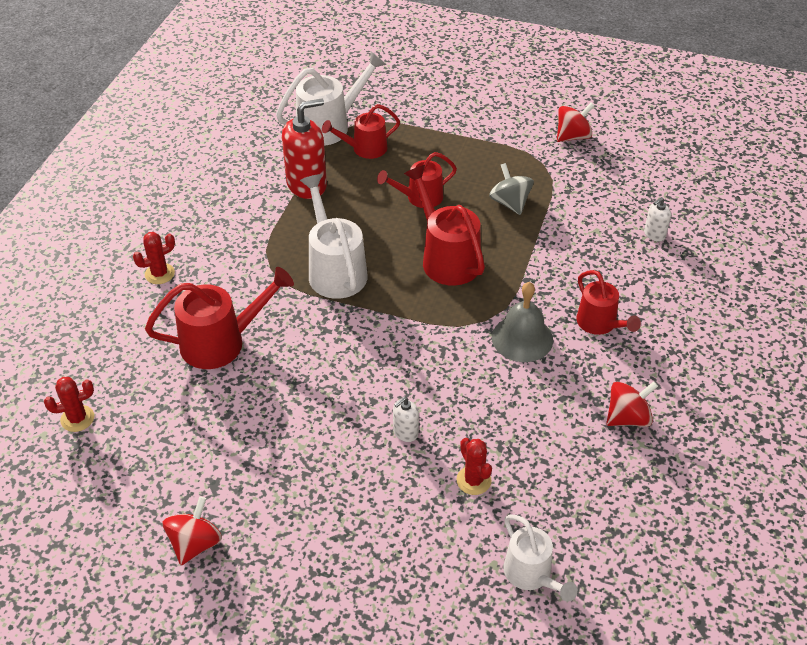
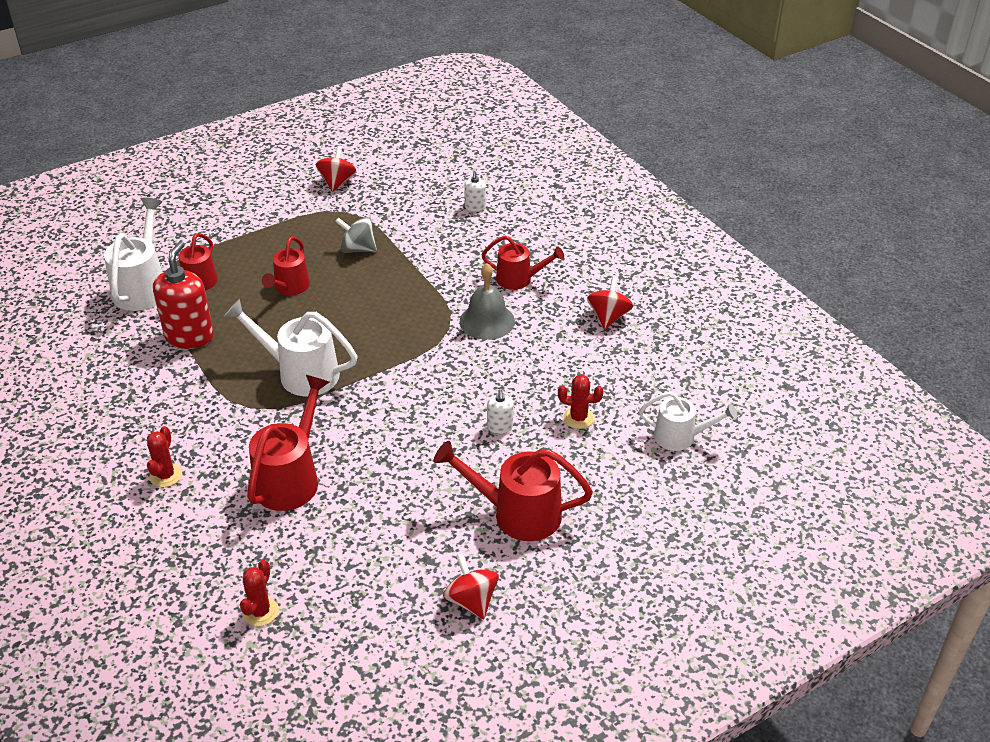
camera: 50 degrees left, 5 degrees down
red watering can [404,165,485,286] -> red watering can moved to [434,441,593,541]

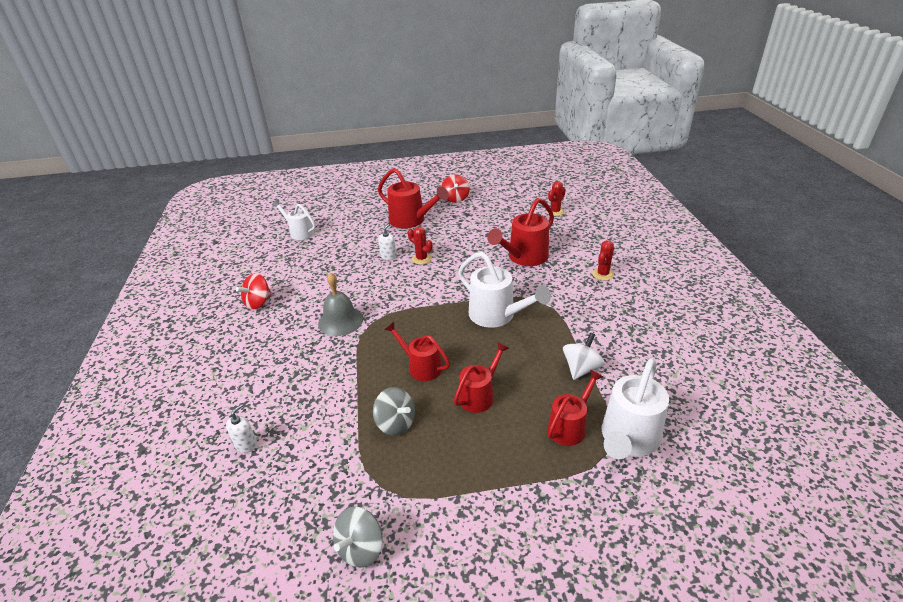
camera: 155 degrees left, 5 degrees down
red soap dispenser [153,241,214,349] -> white spinning top [563,333,605,380]
red spinning top [316,146,357,192] -> grey spinning top [333,507,383,568]
red watering can [482,235,564,290] -> red watering can moved to [385,322,450,381]
red cactus [558,375,604,429] -> red cactus moved to [408,226,433,264]

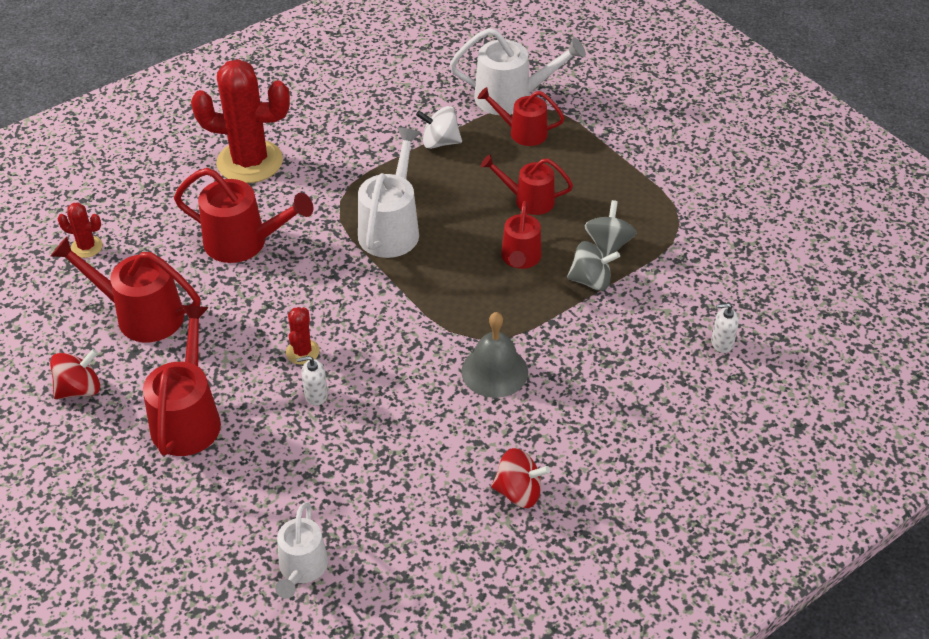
camera: 120 degrees left, 10 degrees up
grey spinning top [333,507,383,568] -> grey spinning top moved to [567,241,620,291]
red cactus [592,240,614,280] -> red cactus [191,59,290,183], size x2.24
none -> red watering can [50,236,200,342]

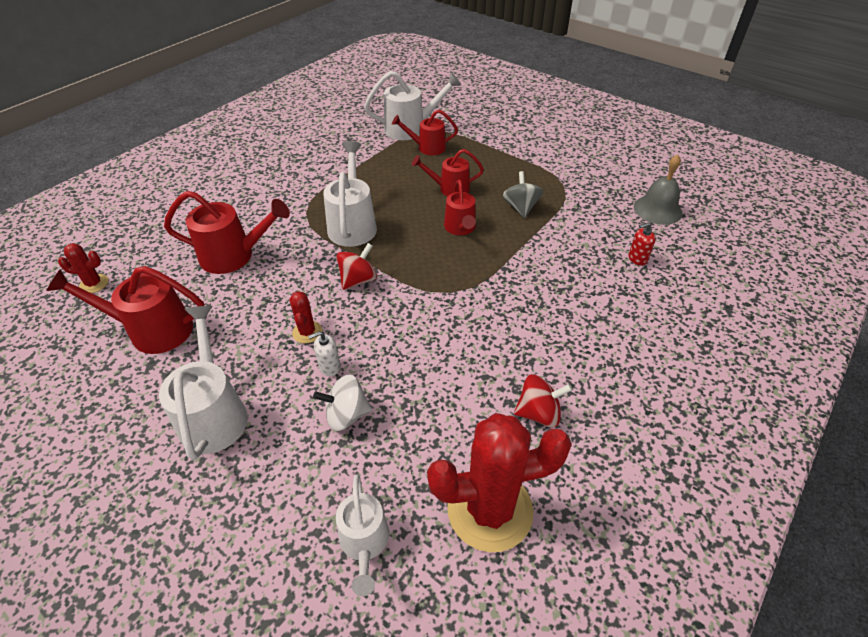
camera: 15 degrees left, 0 degrees up
red spinning top [50,349,100,399] -> red spinning top moved to [336,243,377,290]
red watering can [143,305,221,456] -> white watering can [159,306,248,460]
red cactus [191,59,290,183] -> red cactus moved to [427,413,572,552]
white spinning top [416,106,462,149] -> white spinning top moved to [313,375,372,431]
grey bell [461,312,528,398] -> grey bell moved to [634,154,683,225]
grey spinning top [567,241,620,291] -> none
white soap dispenser [711,303,739,353] -> red soap dispenser [628,222,656,266]

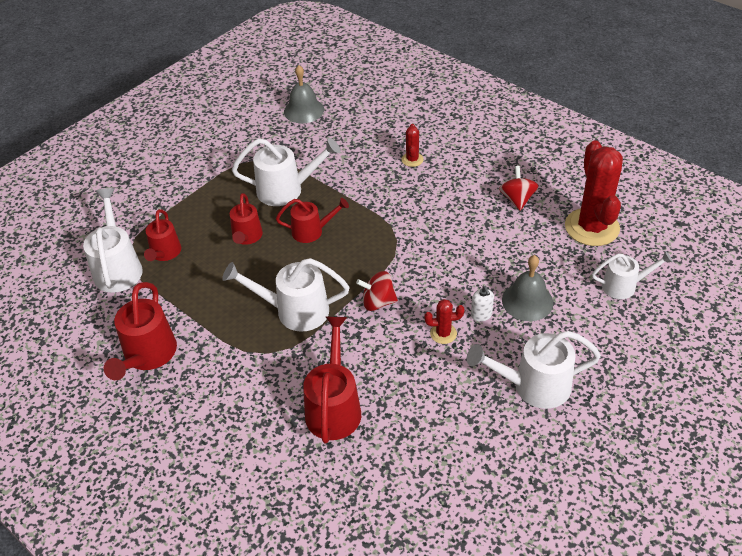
camera: 85 degrees left, 0 degrees up
red watering can [47,266,204,354] -> red watering can moved to [104,282,177,380]
red cactus [58,243,108,293] -> red cactus moved to [401,124,424,167]
white spinning top [313,375,372,431] -> grey bell [502,255,553,321]
red spinning top [336,243,377,290] -> red spinning top turned 45 degrees counterclockwise [356,271,398,311]
grey spinning top [503,171,543,218] -> white watering can [232,138,341,206]
red soap dispenser [628,222,656,266] -> none

